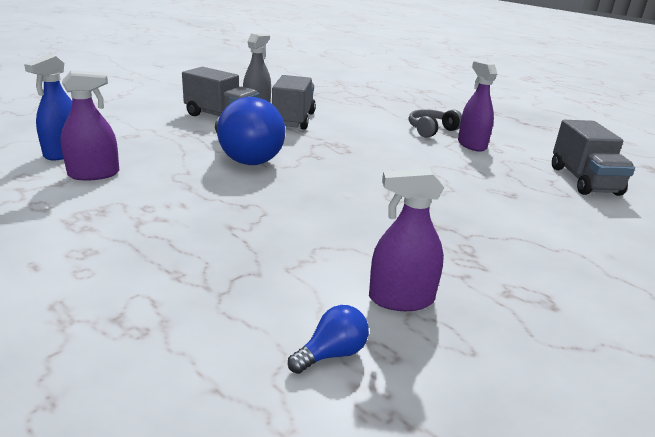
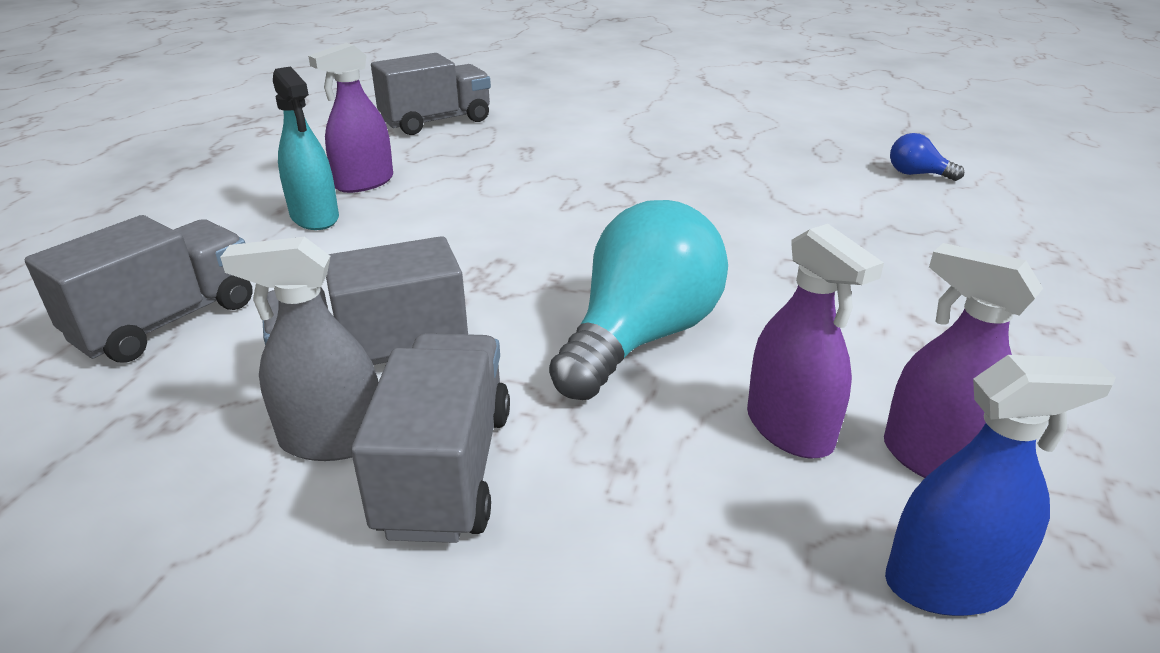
camera: 115 degrees left, 5 degrees up
blue light bulb [215,97,285,165] -> turquoise light bulb [549,200,728,400]
purple spray bottle [369,168,444,311] -> purple spray bottle moved to [747,224,884,458]
grey headphones [409,109,462,138] -> turquoise spray bottle [273,66,339,230]
none -> grey truck [25,215,253,363]

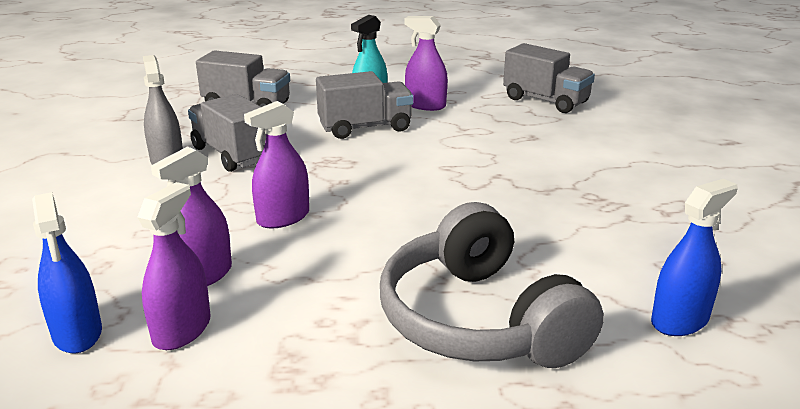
camera: 70 degrees right, 5 degrees down
grey truck [351,333,510,543] -> grey truck moved to [316,71,414,139]
turquoise light bulb [549,200,728,400] -> purple spray bottle [244,101,309,229]
blue light bulb [890,133,964,181] -> blue spray bottle [651,179,738,336]
none -> grey headphones [380,202,604,368]

